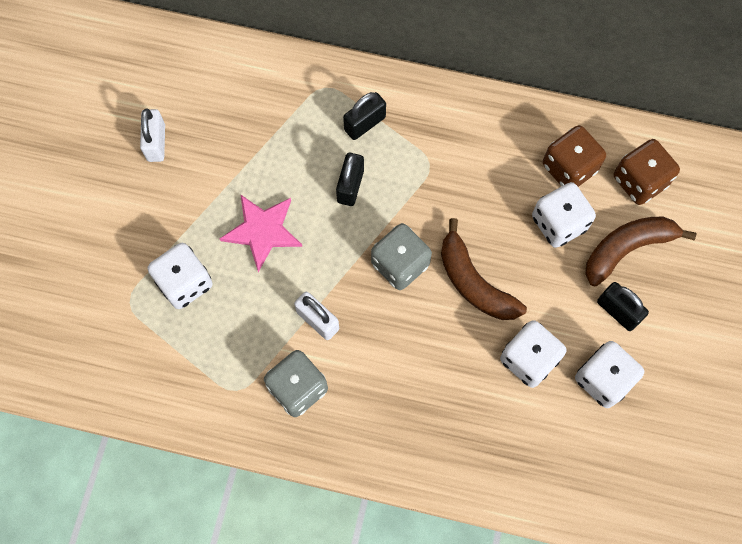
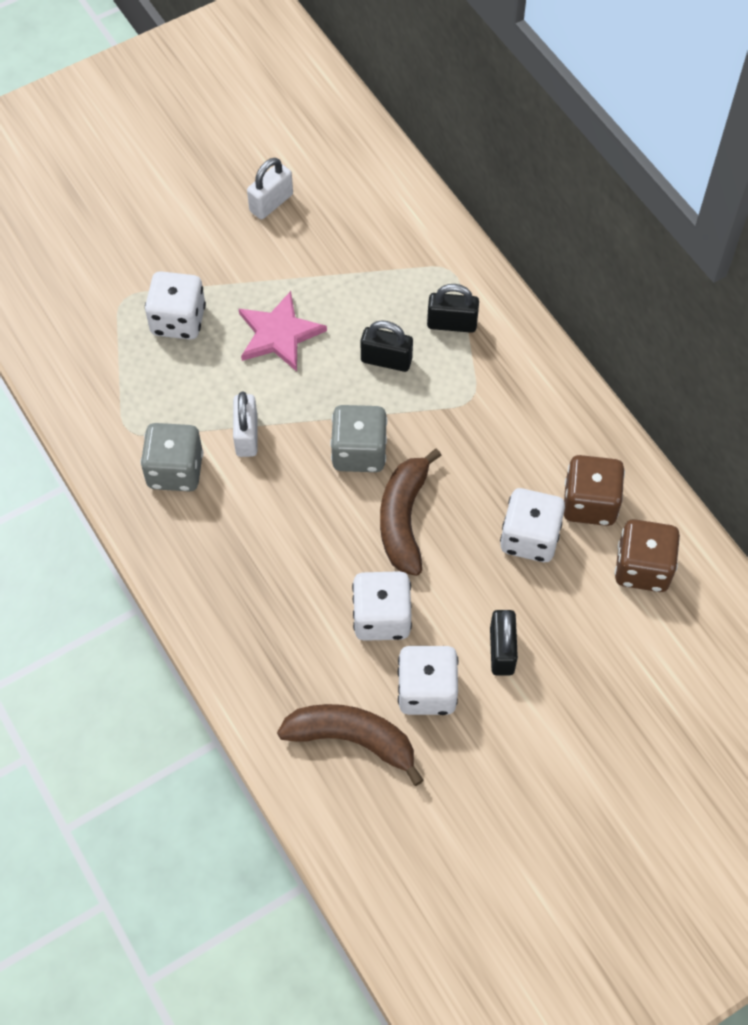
camera: 45 degrees right, 10 degrees down
black padlock [336,153,364,206] -> black padlock turned 45 degrees clockwise [361,320,413,372]
brown banana [585,217,697,286] -> brown banana moved to [277,704,424,786]

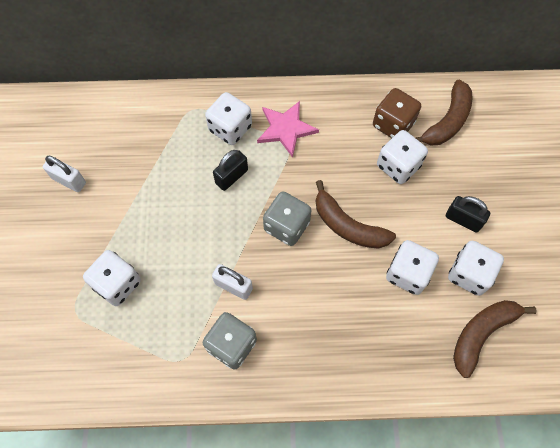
camera: 60 degrees left, 5 degrees up
pink star [239,291,327,372] -> pink star moved to [257,101,319,158]
white padlock [247,158,293,219] -> white padlock turned 45 degrees counterclockwise [43,156,86,192]
black padlock [427,284,479,333] -> white dice [205,92,252,145]
brown dice [615,519,680,592] -> brown banana [416,80,472,145]

